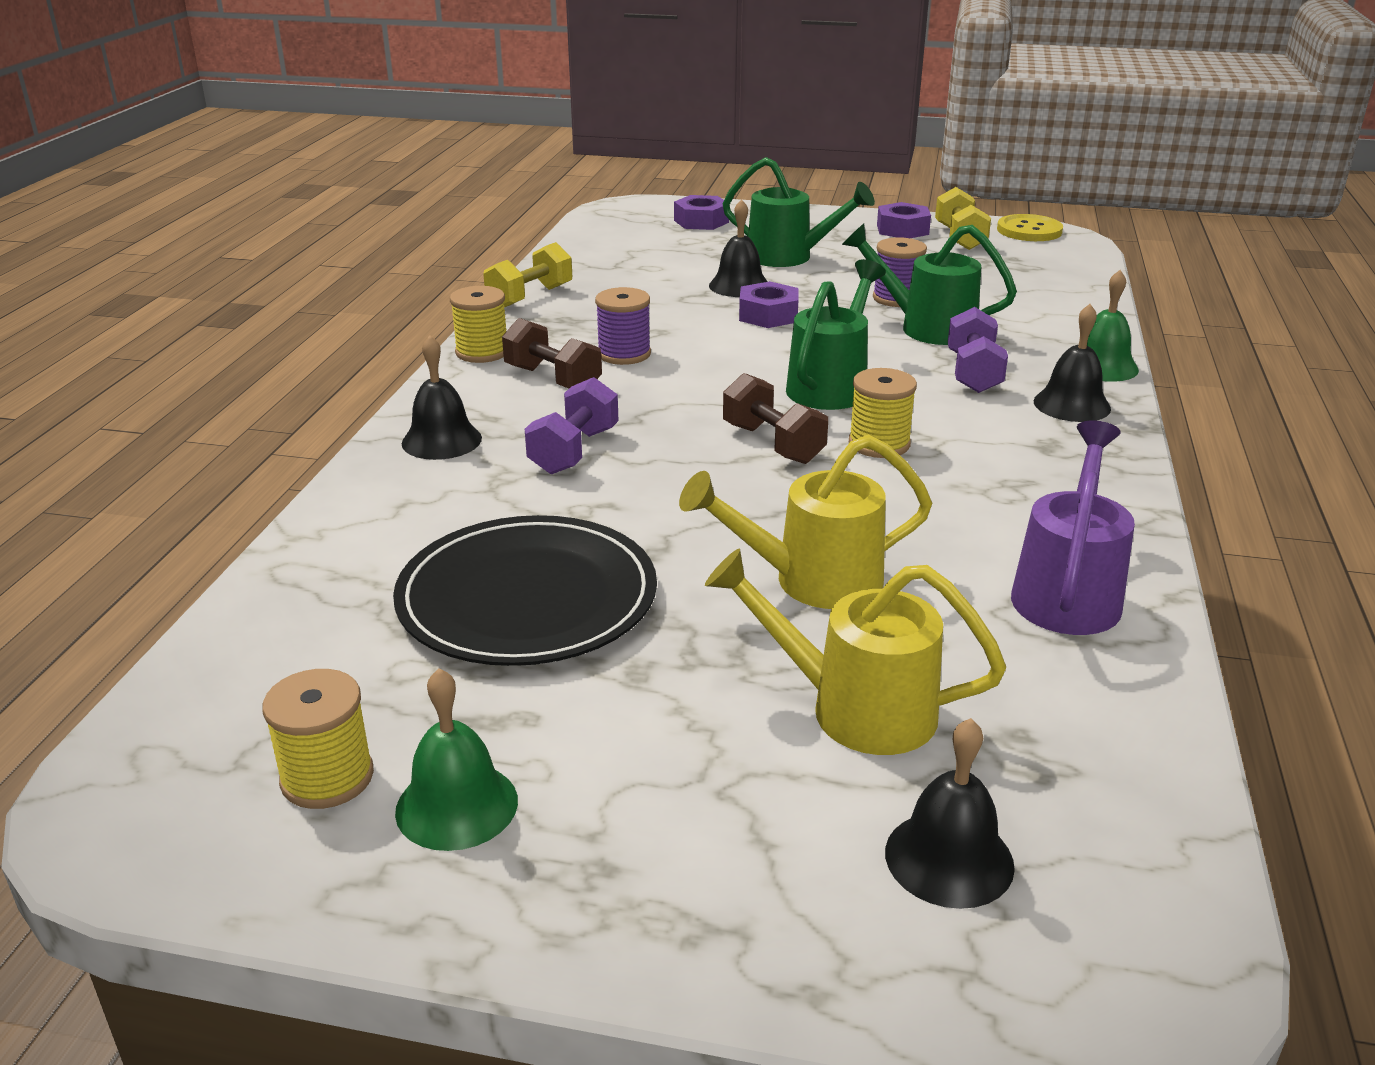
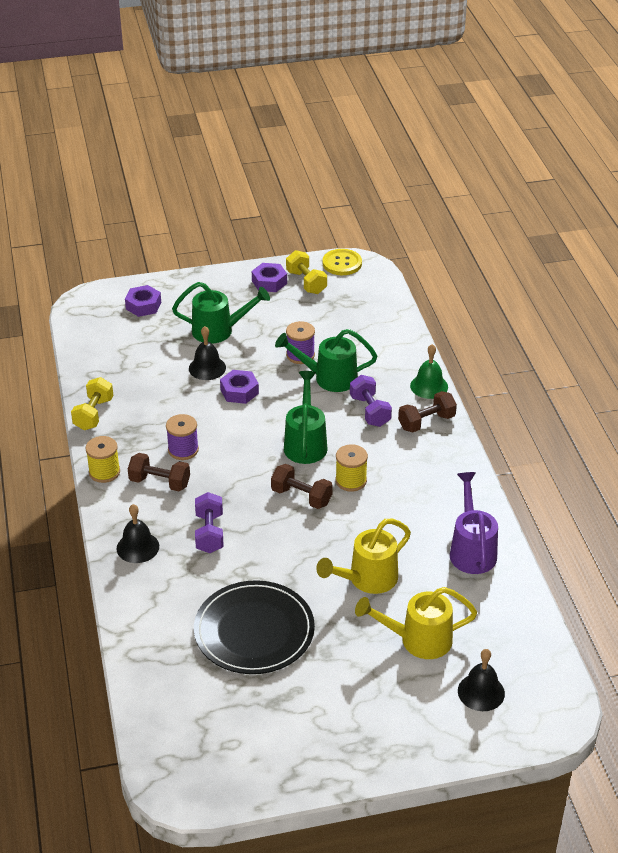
camera: 25 degrees left, 10 degrees up
yellow spool [262,669,374,809] -> none
green bell [395,668,518,851] -> none
black bell [1033,304,1111,422] -> brown dumbbell [398,391,457,433]

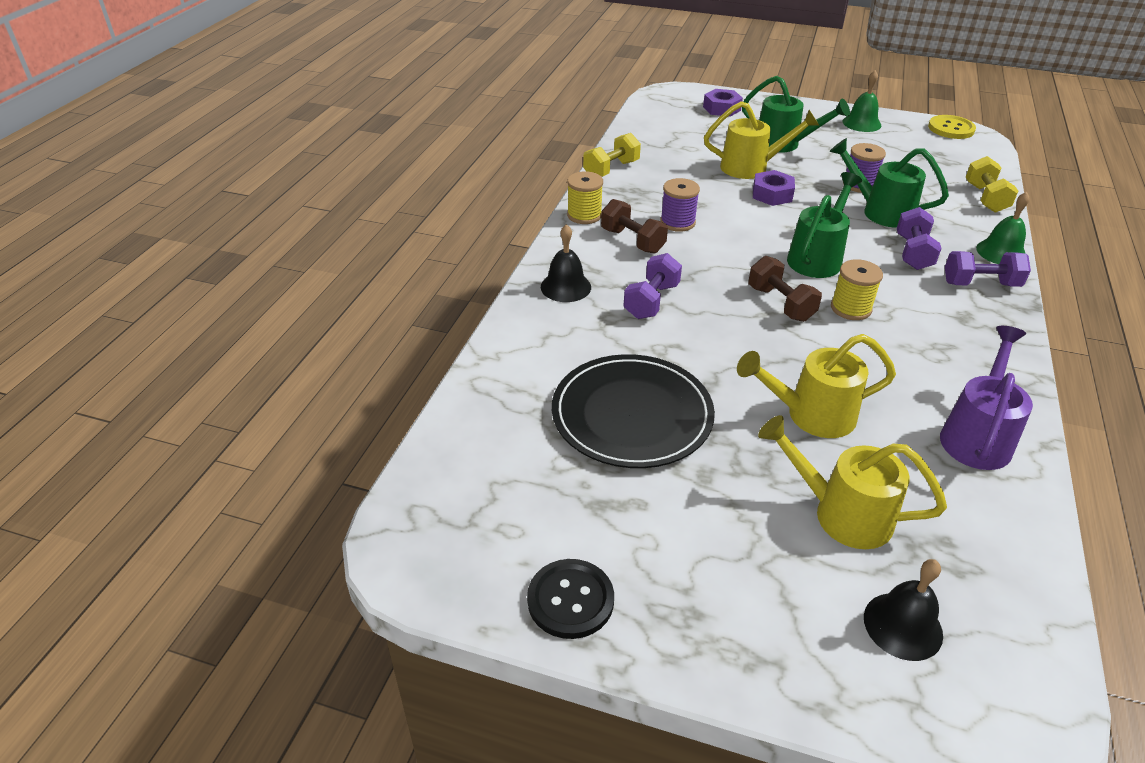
camera: 30 degrees right, 0 degrees up
black bell [189,326,226,380] -> yellow watering can [704,101,819,179]
purple nut [252,263,287,292] -> green bell [843,70,881,132]
yellow dumbbell [286,250,327,294] -> yellow dumbbell moved to [965,156,1018,213]
brown dumbbell [398,391,457,433] -> purple dumbbell [945,251,1031,287]
none -> black button [527,559,614,639]

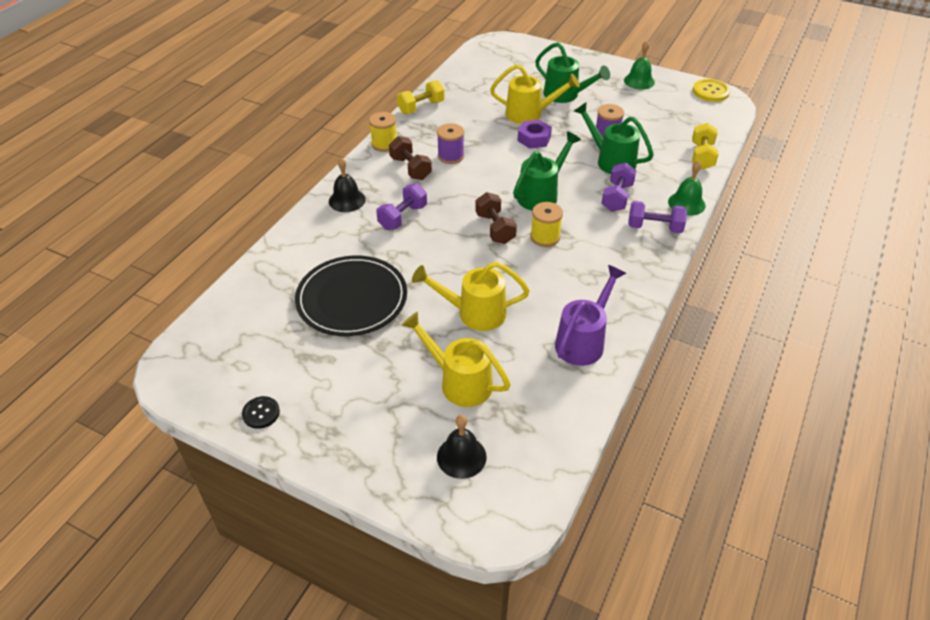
camera: 10 degrees right, 5 degrees up
black button [527,559,614,639] -> black button [242,396,280,429], size x0.67
purple nut [703,89,743,117] -> none

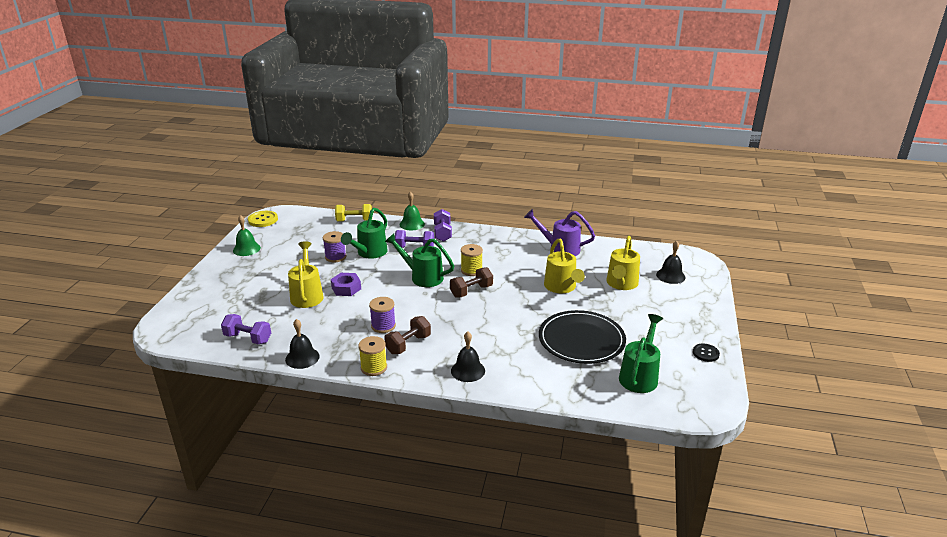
camera: 105 degrees left, 15 degrees down
purple dumbbell [376,183,427,230] -> purple dumbbell moved to [221,314,271,344]
yellow dumbbell [397,80,445,114] -> black bell [285,319,320,369]
green watering can [535,42,610,103] -> green watering can moved to [619,314,663,393]

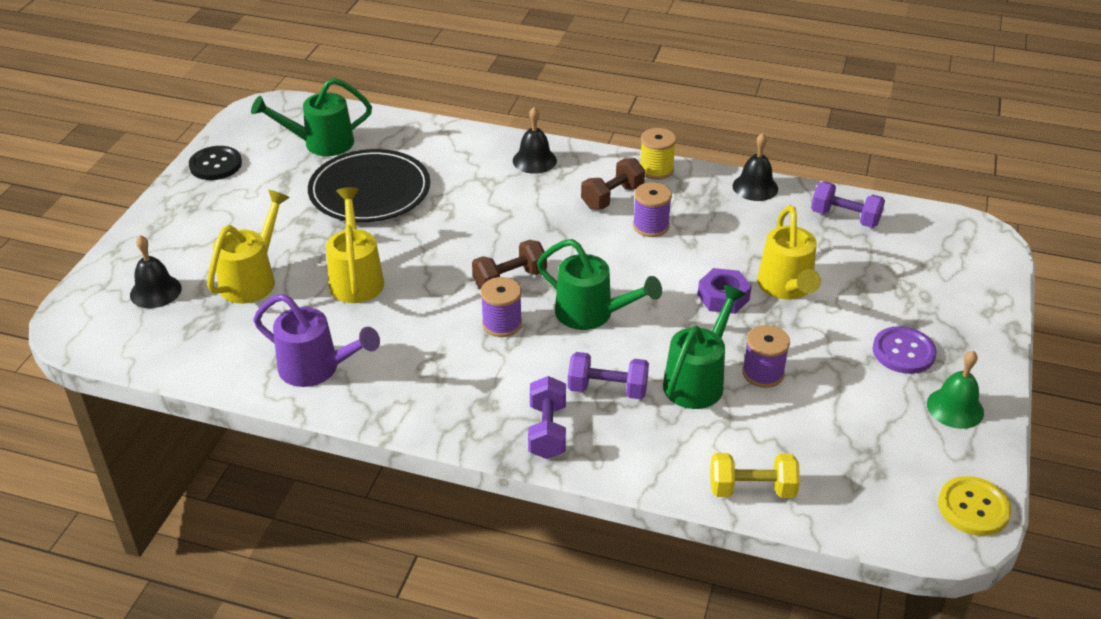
camera: 175 degrees left, 10 degrees up
green bell [400,192,425,230] -> none
yellow spool [461,244,483,276] -> purple spool [481,277,522,337]
green watering can [619,314,663,393] -> green watering can turned 45 degrees clockwise [251,78,372,156]
black button [693,344,720,362] -> black button [189,146,242,180], size x1.50
none -> purple button [873,326,937,374]

